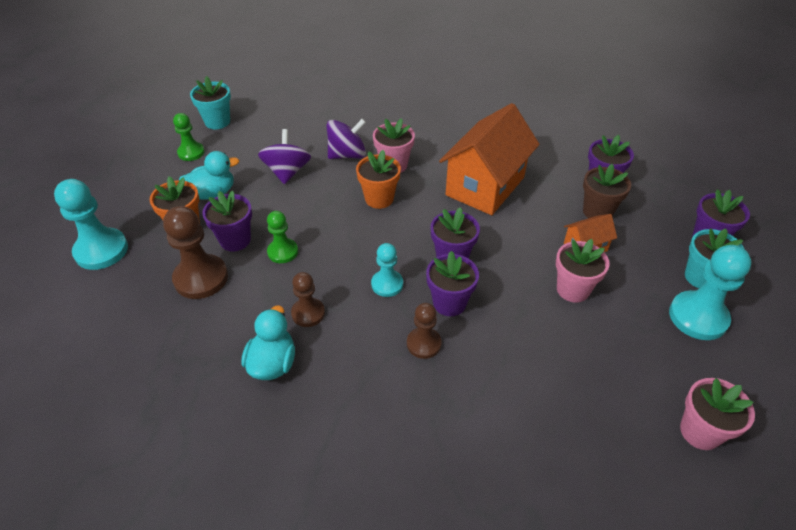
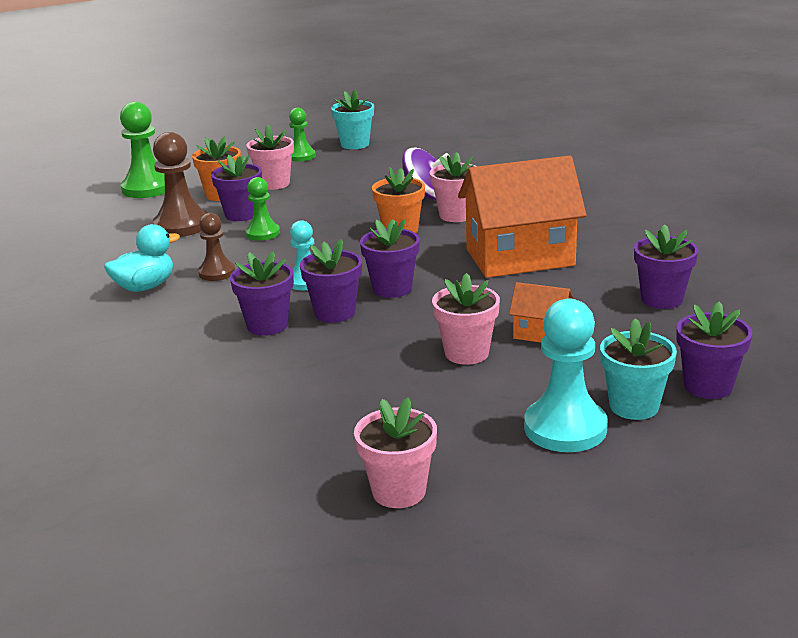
camera: 45 degrees right, 20 degrees down
turquoise pawn [54,179,128,270] -> green pawn [120,102,165,198]
turquoise duck [179,151,239,200] -> pink flower pot [246,124,294,190]
purple spinning top [258,129,311,184] -> none
brown pawn [407,303,442,359] -> purple flower pot [230,251,294,336]
brown flower pot [583,164,631,218] -> none

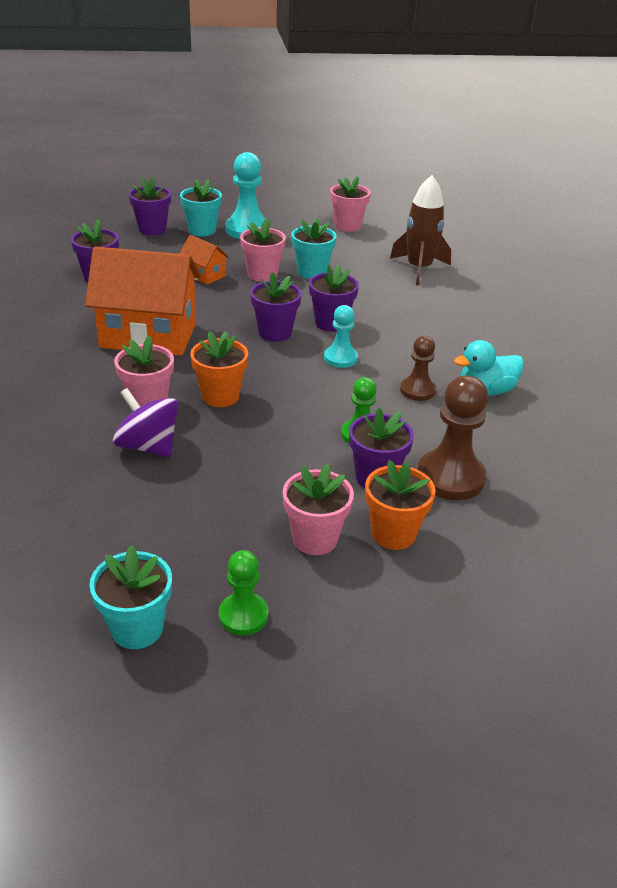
camera: 165 degrees left, 10 degrees up
green pawn [120,102,165,198] -> none
purple flower pot [230,251,294,336] -> none
none -> turquoise flower pot [291,218,337,279]
none -> brown rocket [390,175,451,285]

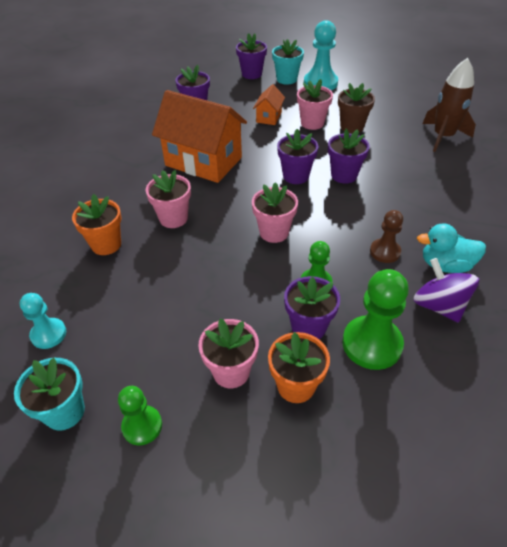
camera: 25 degrees right, 10 degrees up
purple spinning top [113,388,179,457] -> purple spinning top moved to [413,258,479,323]
orange house [179,235,229,285] -> orange house turned 45 degrees clockwise [253,84,285,125]
orange flower pot [190,331,248,407] -> orange flower pot moved to [72,194,122,255]
turquoise flower pot [291,218,337,279] -> brown flower pot [338,83,375,134]
turquoise pawn [324,305,358,368] -> turquoise pawn moved to [20,293,66,349]
pink flower pot [330,176,371,232] -> pink flower pot moved to [252,182,298,243]
brown pawn [417,375,488,500] -> green pawn [342,269,409,370]

